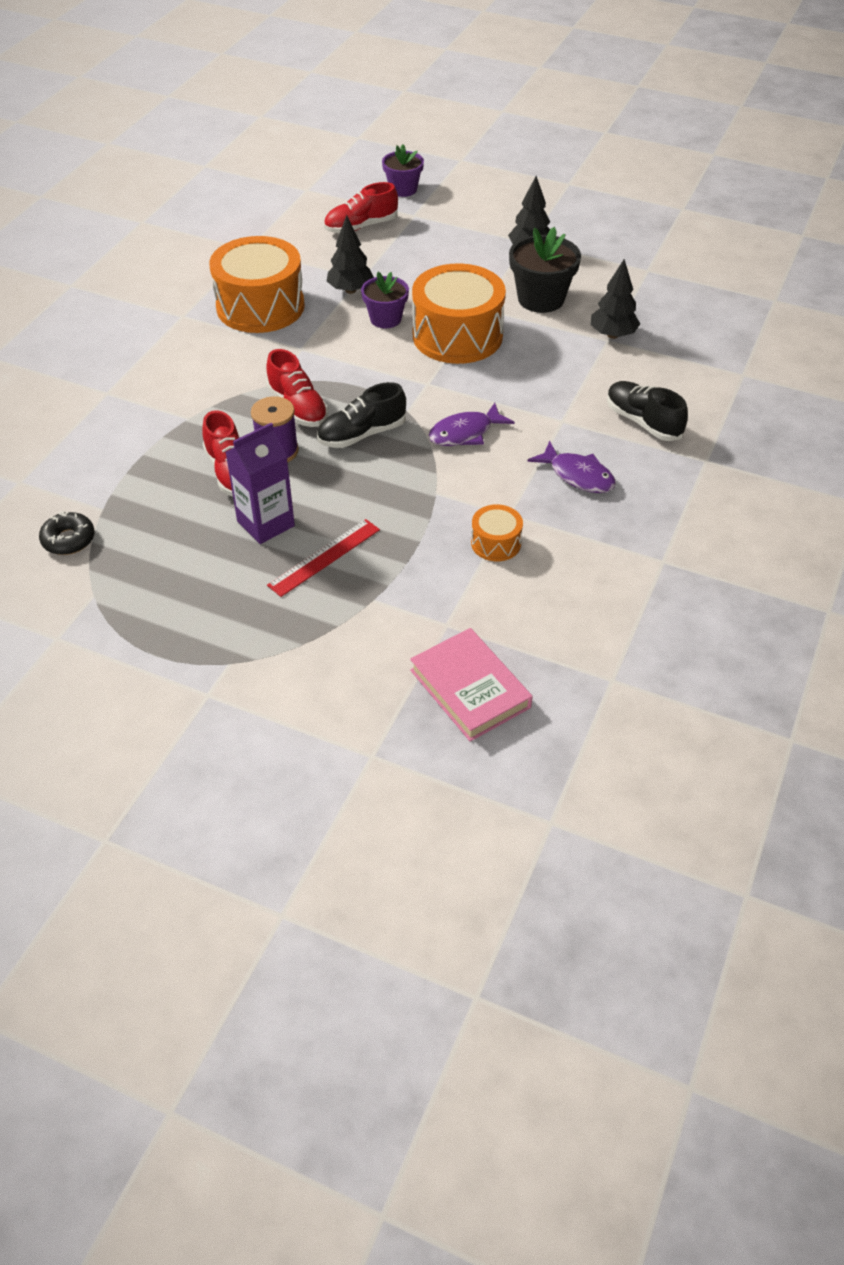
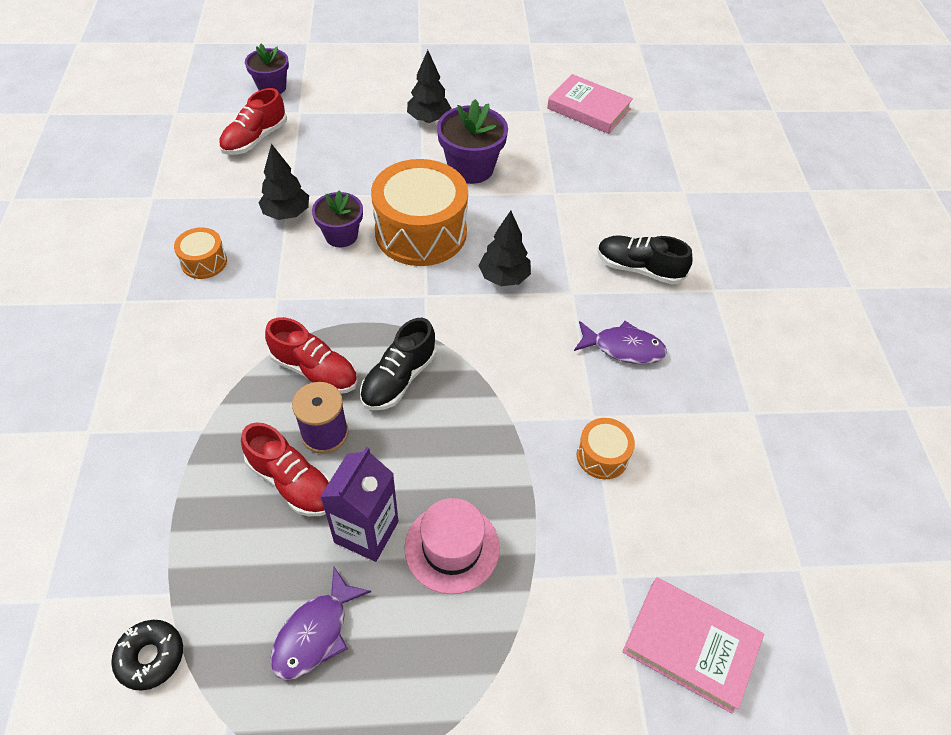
camera: 30 degrees left, 5 degrees up
orange drum [209,236,305,333] -> orange drum [174,227,227,279], size x0.47
red ruler [267,519,380,597] -> pink hat [405,498,500,594]
purple fish [428,403,515,446] -> purple fish moved to [270,567,371,680]
black flower pot [509,227,581,313] -> purple flower pot [437,99,508,184]
black tree [591,259,640,339] -> black tree moved to [478,211,531,286]
none -> pink book [547,74,633,134]

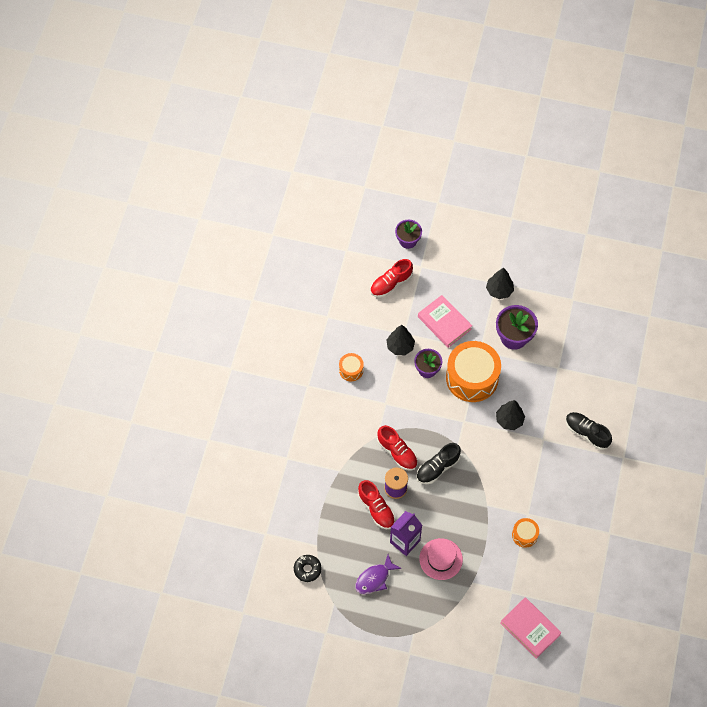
camera: 20 degrees right, 10 degrees up
pink book [547,74,633,134] -> pink book moved to [418,295,472,348]
purple fish [574,321,667,364] -> none

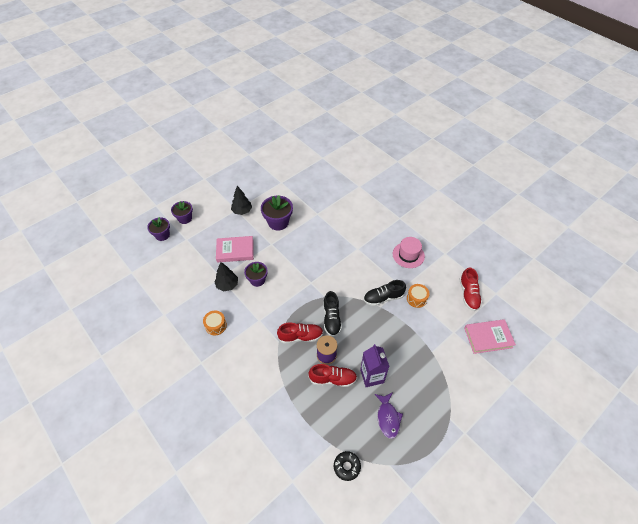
camera: 55 degrees left, 10 degrees down
red shoe [370,259,413,298] -> red shoe moved to [459,267,482,311]
pink hat [419,538,463,580] -> pink hat moved to [393,237,425,268]
orange drum [446,341,501,402] -> none
black tree [496,400,525,430] -> none
black shoe [566,412,612,450] -> black shoe moved to [364,280,406,306]
none -> purple flower pot [171,201,193,224]

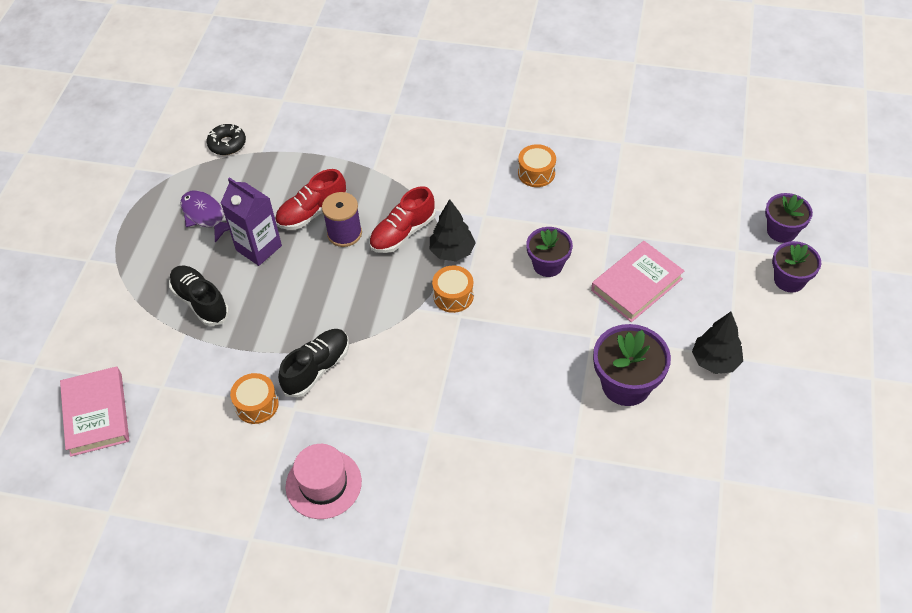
camera: 145 degrees right, 0 degrees up
black tree [214,262,238,292] -> black tree moved to [430,199,476,261]
black shoe [323,291,342,337] -> black shoe moved to [169,266,229,326]
red shoe [459,267,482,311] -> none
pink book [464,319,516,354] -> pink book turned 60 degrees counterclockwise [60,366,129,457]
none -> orange drum [432,266,474,313]

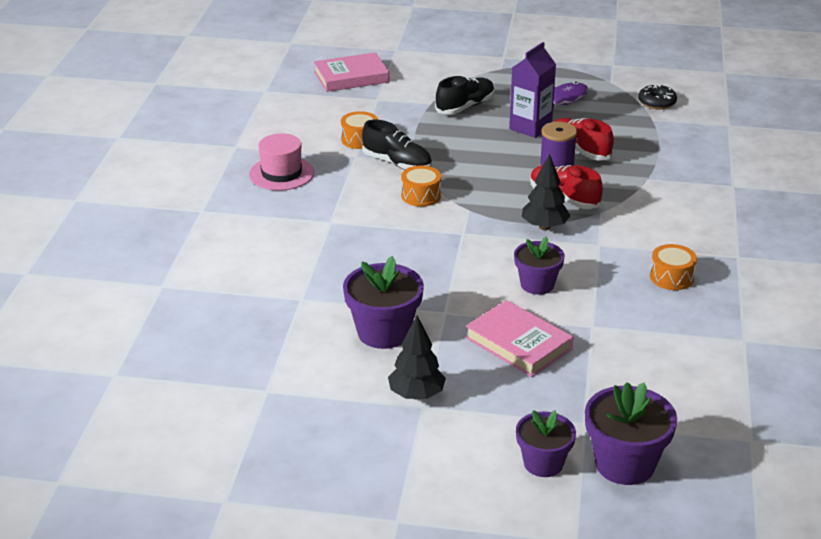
camera: 85 degrees right, 20 degrees down
orange drum [432,266,474,313] -> orange drum moved to [401,166,441,207]
purple flower pot [765,193,813,243] -> purple flower pot [585,382,677,485], size x1.51

